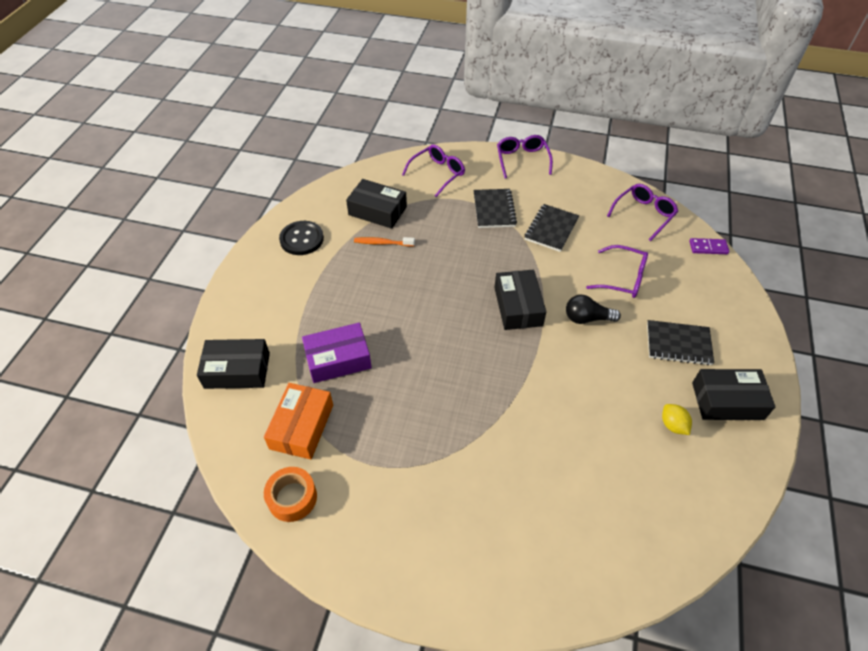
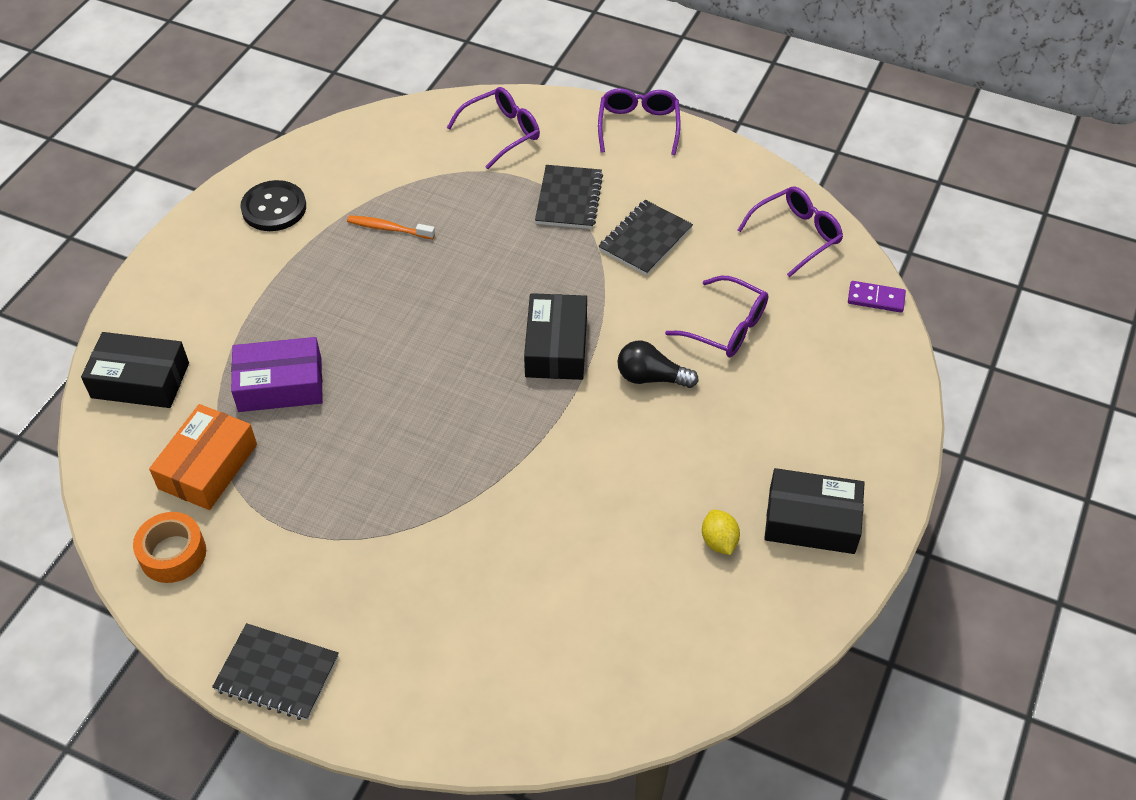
camera: 10 degrees right, 0 degrees up
black box [346,179,407,229] -> none
black notebook [647,320,714,366] -> black notebook moved to [212,623,339,720]

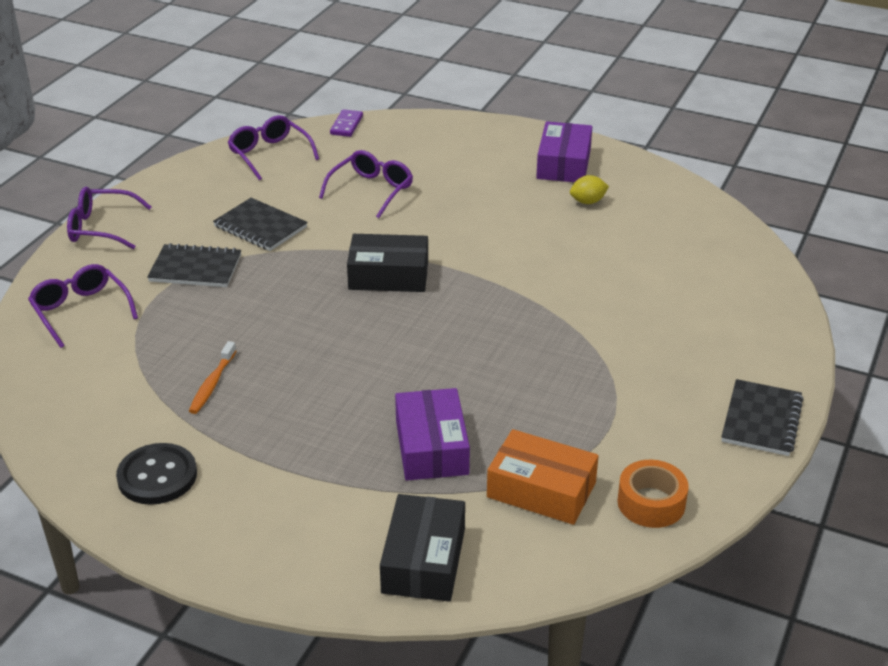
camera: 90 degrees left, 15 degrees down
black light bulb [617,341,699,388] -> none
black box [764,468,864,554] -> purple box [536,121,592,182]

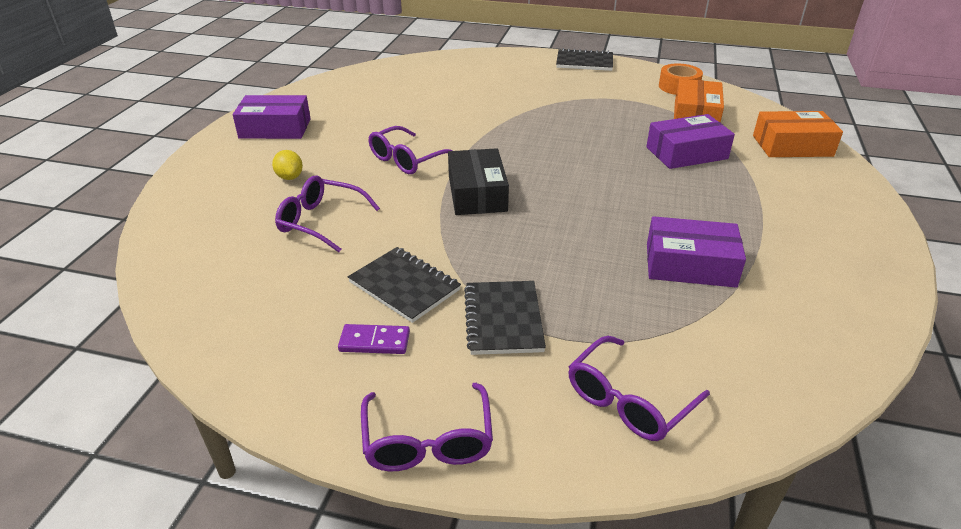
camera: 100 degrees left, 0 degrees up
black button [116,443,197,505] -> none
orange toothbrush [189,341,236,414] -> purple box [647,216,746,288]
black notebook [213,198,307,251] -> black notebook turned 75 degrees counterclockwise [348,247,461,323]
purple glasses [228,115,319,180] -> purple glasses moved to [369,126,452,174]
purple domino [330,109,363,137] -> purple domino moved to [338,324,410,354]
black box [380,494,465,602] -> orange box [753,111,843,157]
yellow lemon [570,175,609,204] -> yellow lemon moved to [272,150,303,180]

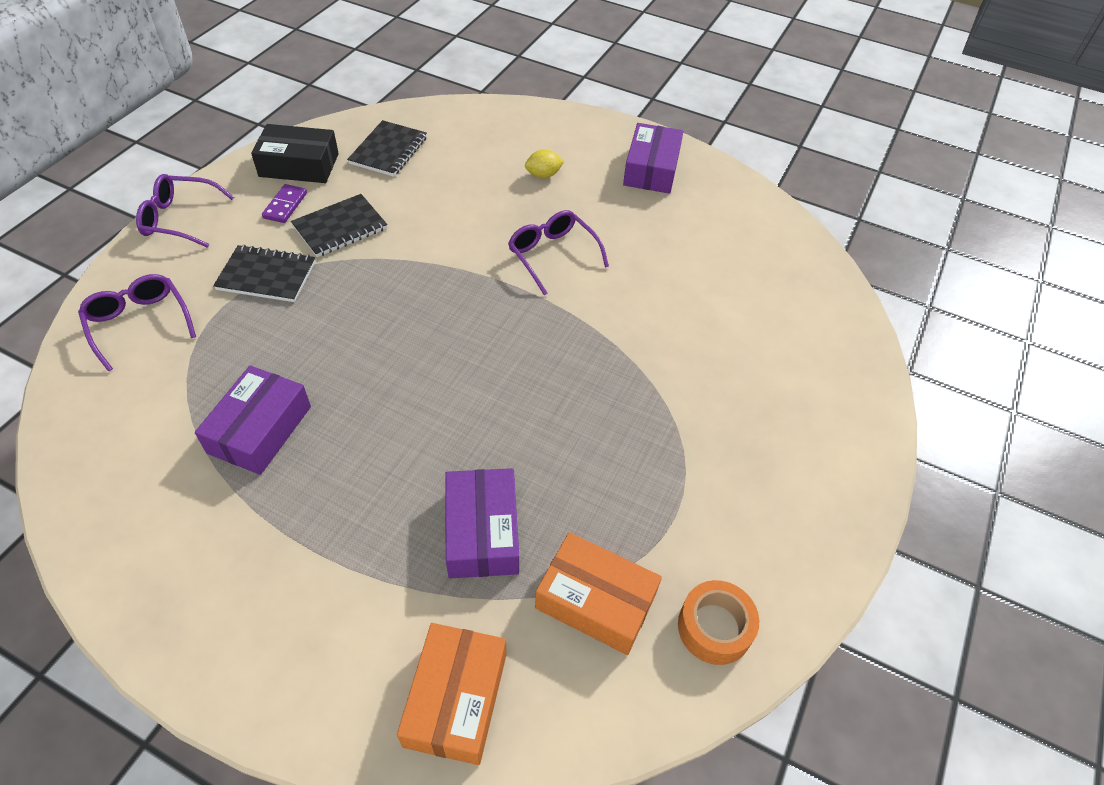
camera: 100 degrees right, 15 degrees up
purple glasses [275,175,380,252] -> none
black box [448,148,509,215] -> black box moved to [251,124,339,183]
black notebook [556,48,613,71] -> black notebook moved to [347,120,427,177]

